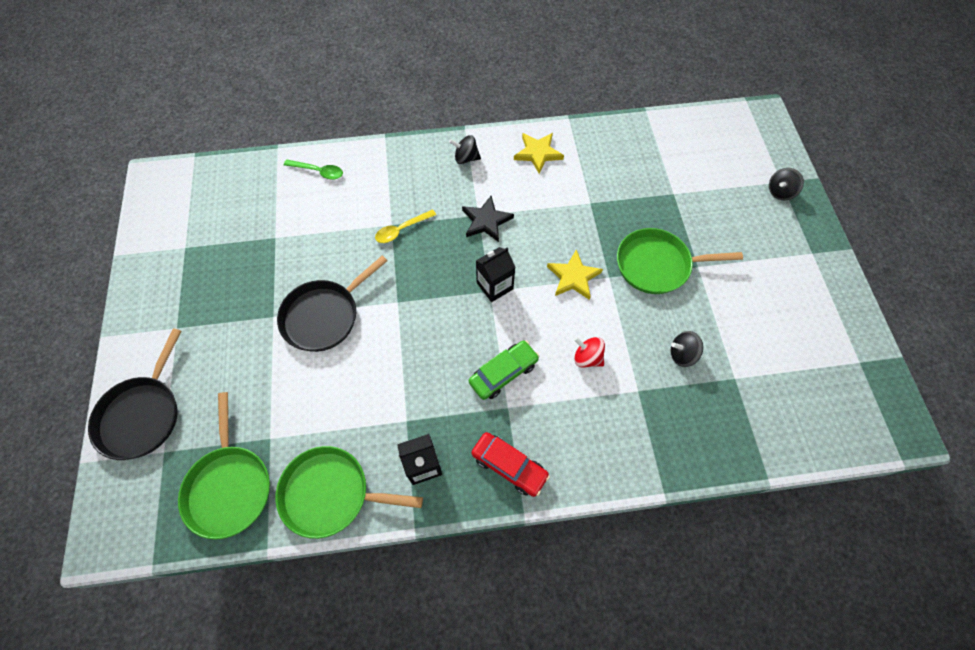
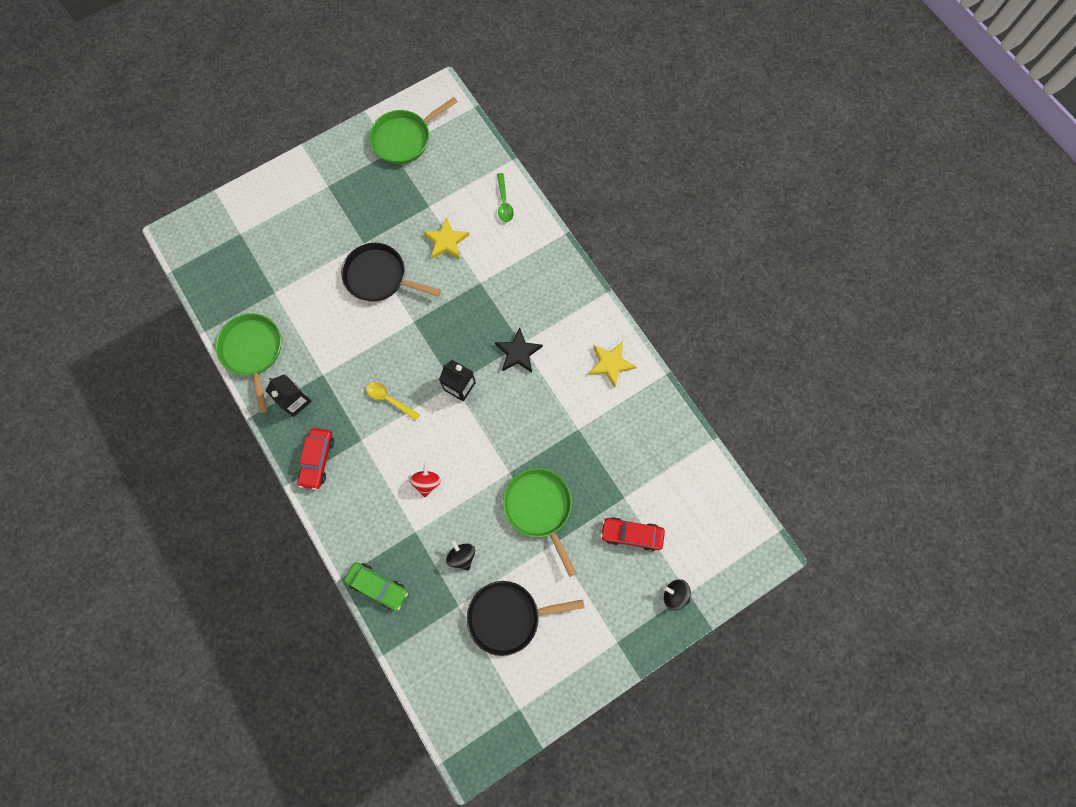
camera: 65 degrees right, 10 degrees up
black pan [88,328,181,460] -> black pan moved to [467,581,584,656]
green pan [178,392,270,540] -> green pan moved to [369,97,458,164]
yellow spoon [375,209,436,243] -> yellow spoon moved to [366,382,420,420]
black spinning top [449,135,481,164] -> none
green car [469,340,539,400] -> green car moved to [344,562,408,611]
yellow star [547,249,603,300] -> yellow star moved to [423,217,469,259]
none -> red car [600,517,665,552]

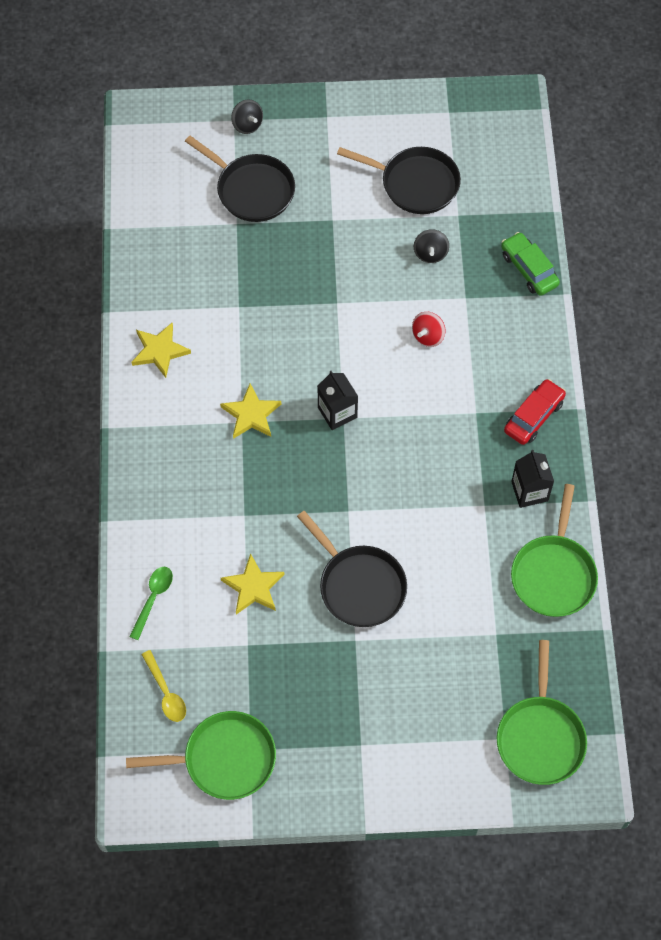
camera: 150 degrees left, 10 degrees down
yellow spoon [366,382,420,420] -> yellow spoon moved to [141,650,186,722]
black star [495,328,543,373] -> yellow star [220,383,281,439]
green pan [503,468,577,577] -> green pan moved to [497,640,587,785]
red car [600,517,665,552] -> black pan [185,136,295,222]

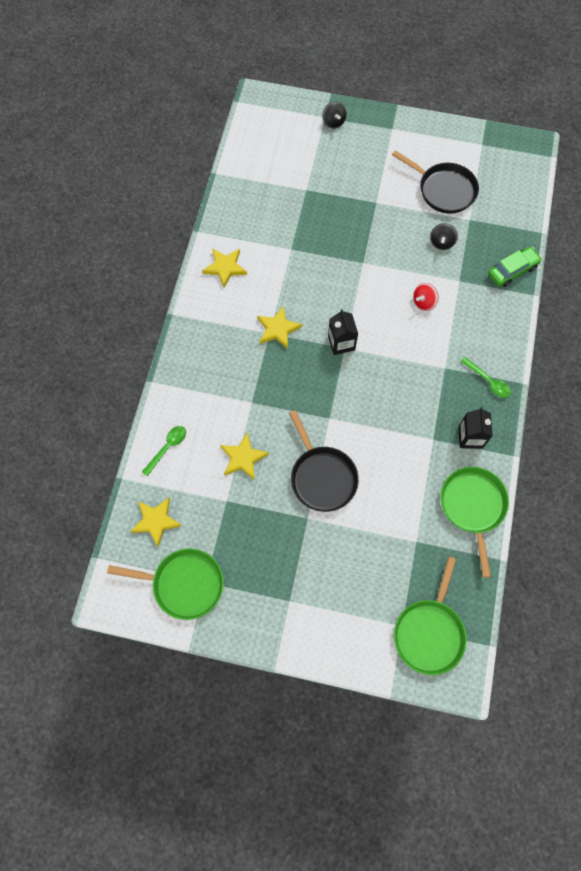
camera: 15 degrees right, 5 degrees up
yellow spoon [141,650,186,722] -> yellow star [130,498,182,547]
black pan [185,136,295,222] -> none
green car [501,232,560,296] -> green car turned 75 degrees clockwise [488,247,542,287]
red car [504,379,566,445] -> green spoon [460,357,511,398]
green pan [511,484,598,617] -> green pan turned 150 degrees clockwise [440,467,509,578]

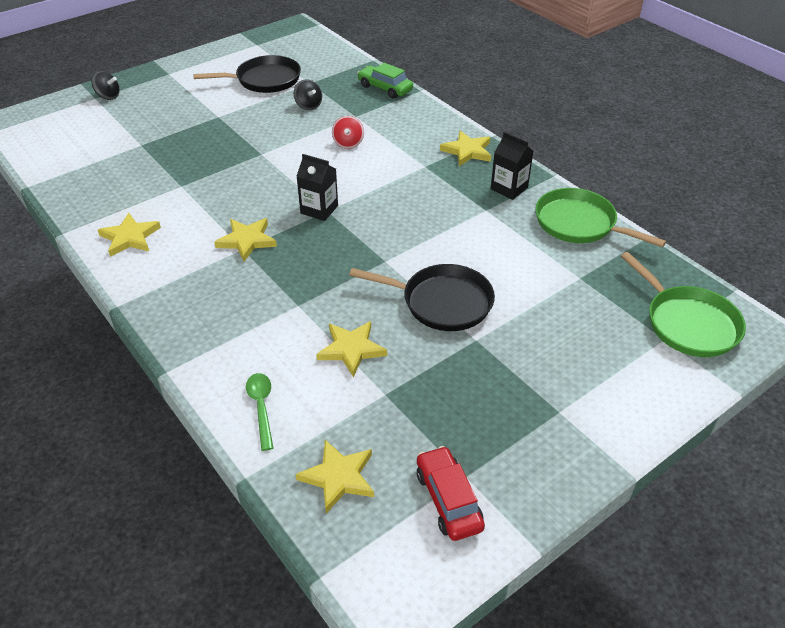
camera: 50 degrees left, 25 degrees down
green pan [107,548,224,620] -> red car [417,446,485,541]
green spoon [460,357,511,398] -> yellow star [440,131,491,166]
green car [488,247,542,287] -> green car turned 60 degrees counterclockwise [357,63,413,99]

